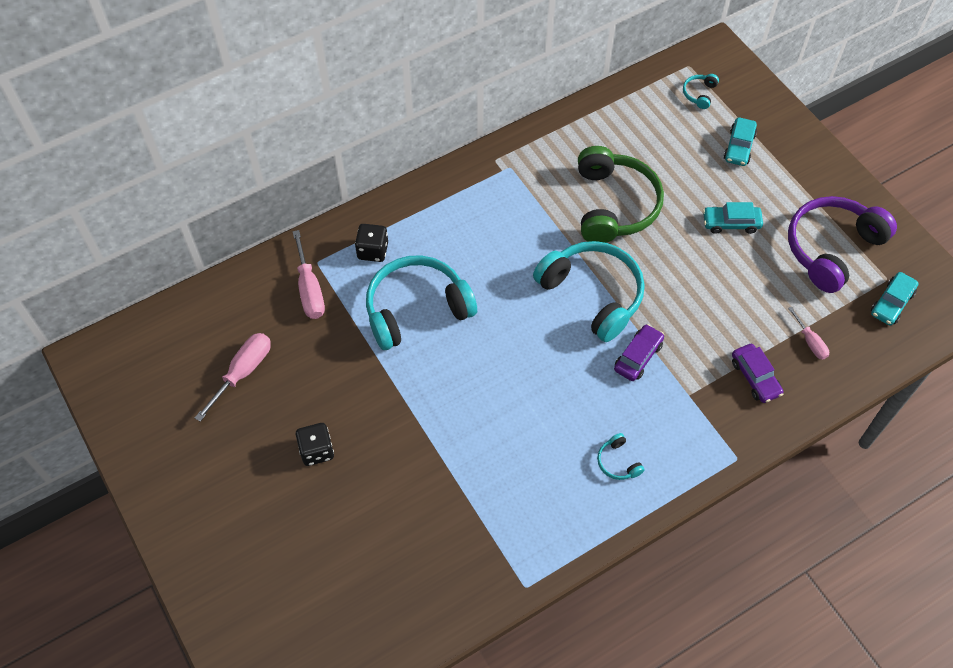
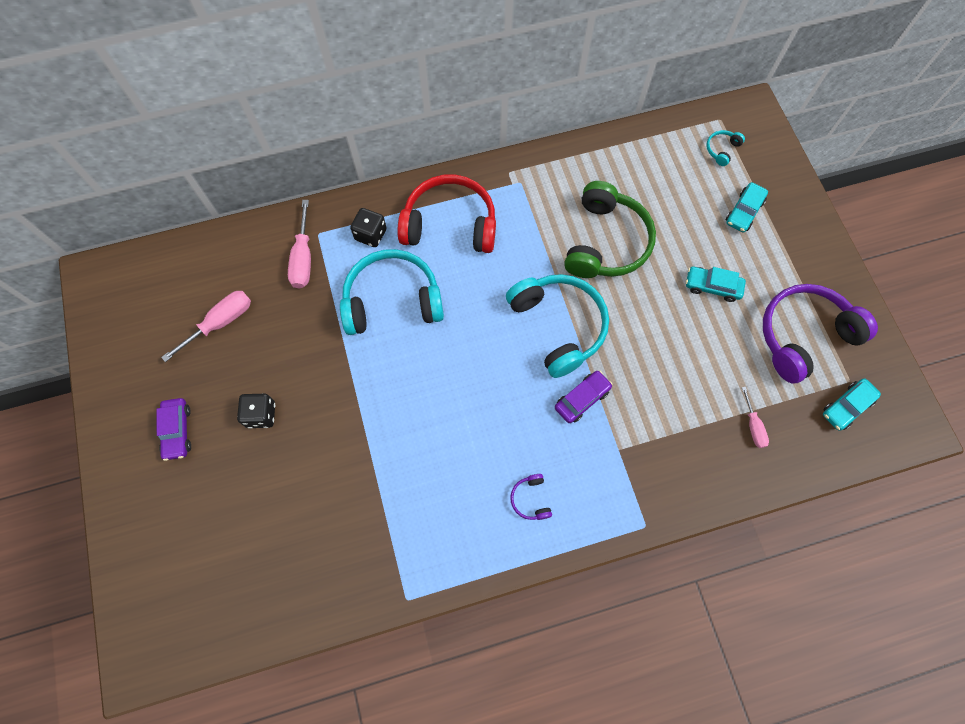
camera: 15 degrees right, 10 degrees up
turquoise headphones [597,433,645,480] -> purple headphones [510,474,552,520]
purple car [732,344,784,403] -> purple car moved to [156,398,191,461]
none -> red headphones [397,174,496,253]

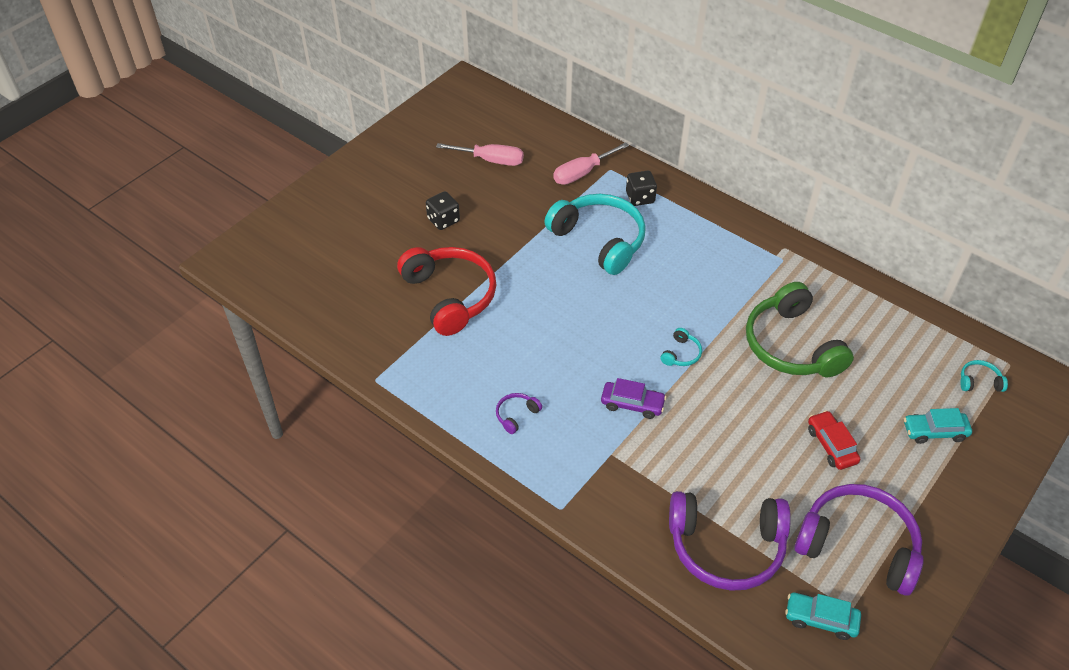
camera: 55 degrees right, 20 degrees down
purple car [156,398,191,461] -> none
red headphones [397,174,496,253] -> red headphones moved to [397,247,496,336]
turquoise headphones [506,274,609,378] -> turquoise headphones [661,328,702,366], size x0.41
green headphones [564,181,656,278] -> green headphones turned 90 degrees clockwise [746,282,854,377]
turquoise car [686,267,746,302] -> red car [808,410,860,470]
pink screwdriver [742,387,769,448] -> purple headphones [669,491,791,591]

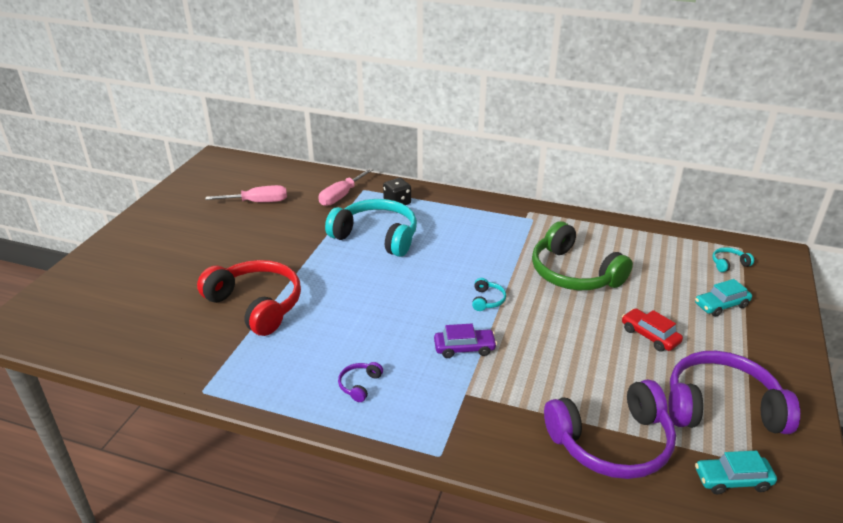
camera: 20 degrees left, 15 degrees down
black dice [426,191,460,230] -> none

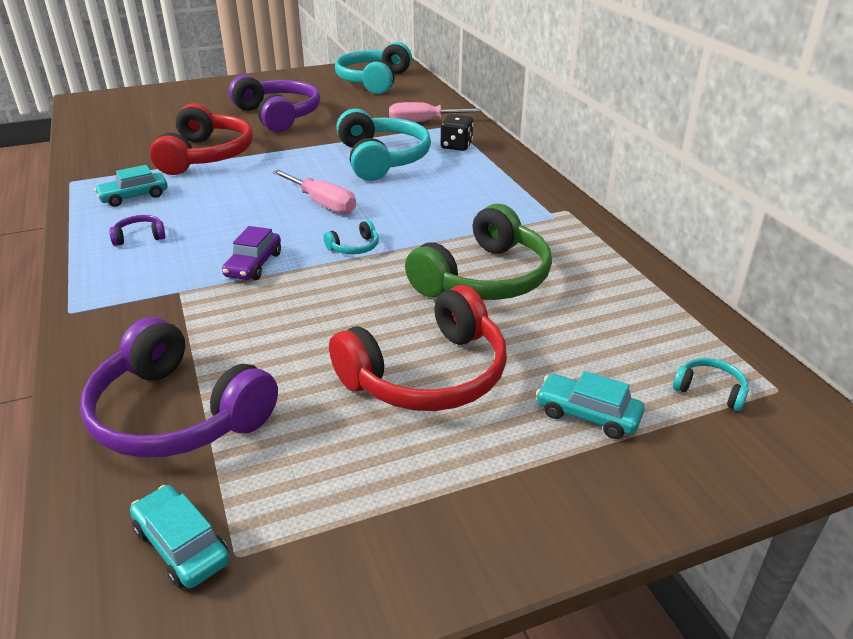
camera: 50 degrees right, 0 degrees up
pink screwdriver [205,185,287,202] -> pink screwdriver moved to [273,170,356,214]
purple car [434,324,497,358] -> purple car turned 60 degrees clockwise [222,226,281,280]
green headphones [532,221,633,290] -> green headphones turned 150 degrees counterclockwise [405,204,552,300]
red car [622,308,683,352] -> red headphones [329,285,507,411]
purple headphones [669,351,800,434] -> purple headphones moved to [229,75,320,132]
none -> turquoise car [94,165,167,207]
none -> turquoise headphones [335,42,412,94]

